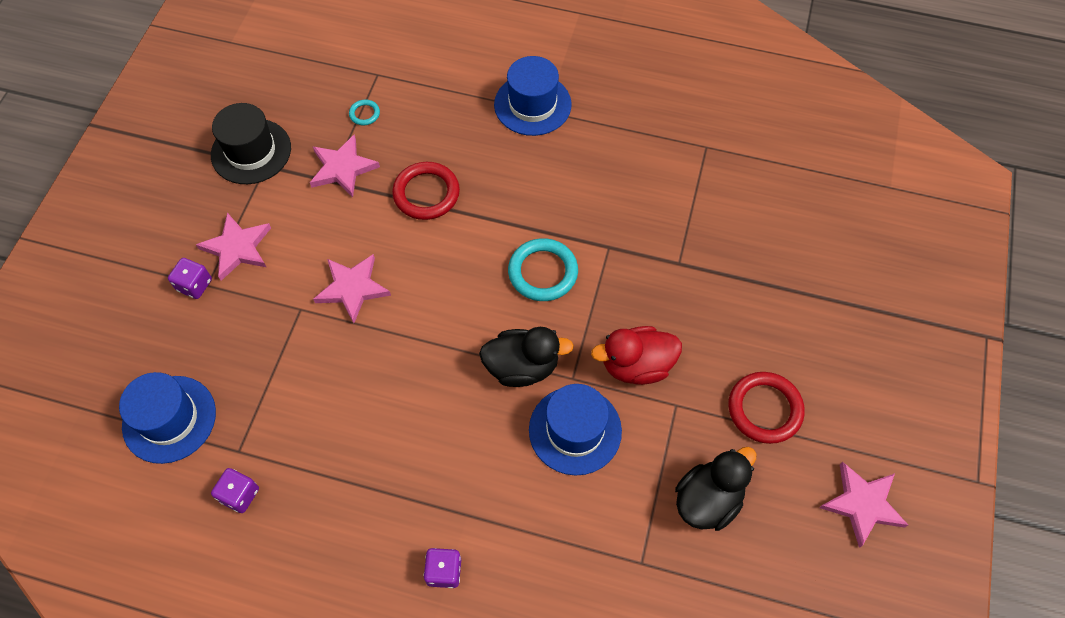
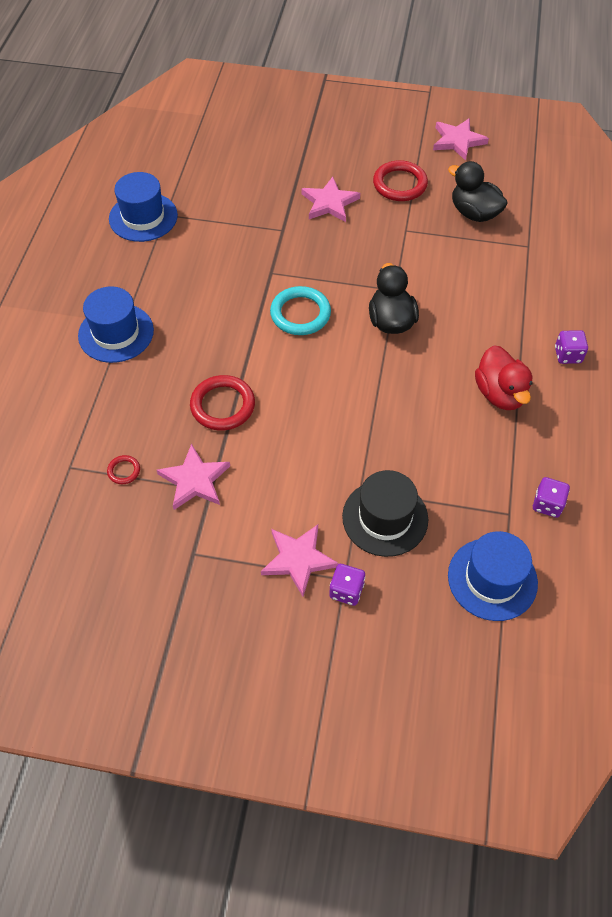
camera: 95 degrees left, 5 degrees down
black hat [211,103,291,184] -> black hat moved to [342,470,428,557]
pink star [313,254,391,323] -> pink star moved to [301,177,360,222]
turquoise ring [349,100,380,125] -> red ring [107,455,140,484]
blue hat [529,384,622,475] -> blue hat moved to [109,172,178,242]
red duck [591,326,682,385] -> red duck moved to [475,345,533,410]

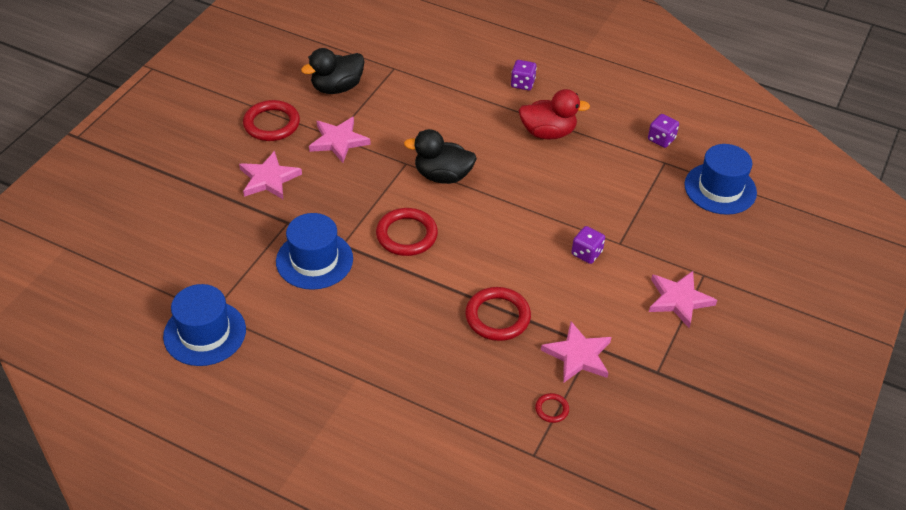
camera: 75 degrees left, 10 degrees down
blue hat [78,286,154,363] -> blue hat moved to [276,213,353,290]
turquoise ring [270,286,331,335] -> red ring [376,208,438,256]
purple dice [329,564,365,606] -> purple dice moved to [572,226,605,264]
black hat [342,470,428,557] -> none
pink star [433,118,489,161] -> pink star moved to [309,117,371,163]

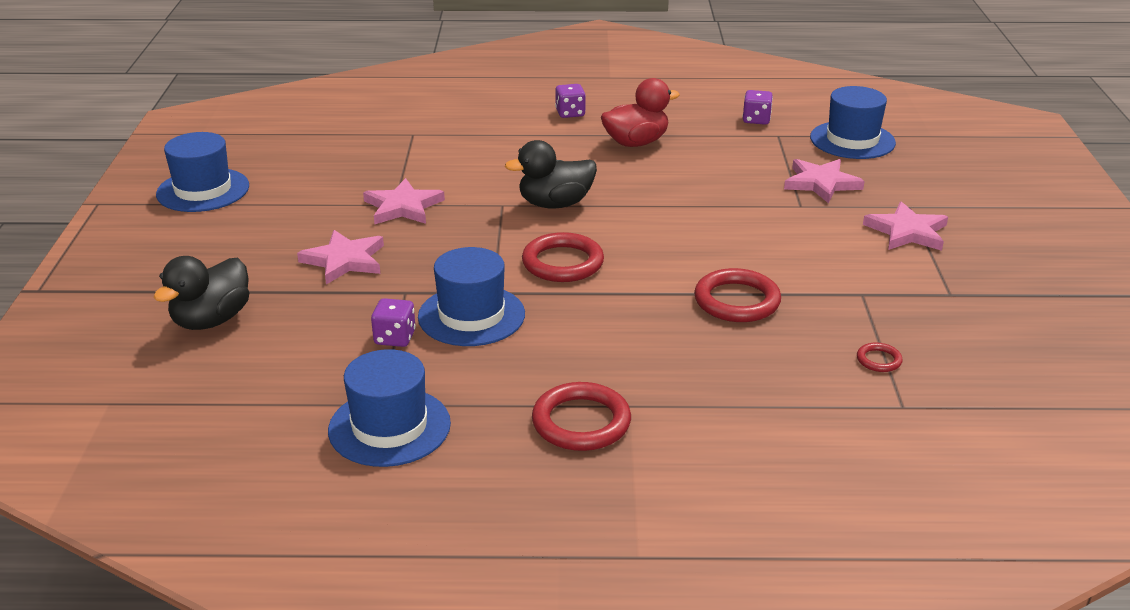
camera: 25 degrees left, 15 degrees down
red ring [243,100,300,141] -> red ring moved to [532,382,631,451]
black duck [301,48,365,94] -> black duck moved to [154,256,249,330]
pink star [541,321,611,383] -> pink star moved to [784,159,864,203]
purple dice [572,226,605,264] -> purple dice moved to [371,298,416,347]
none -> blue hat [156,132,249,212]

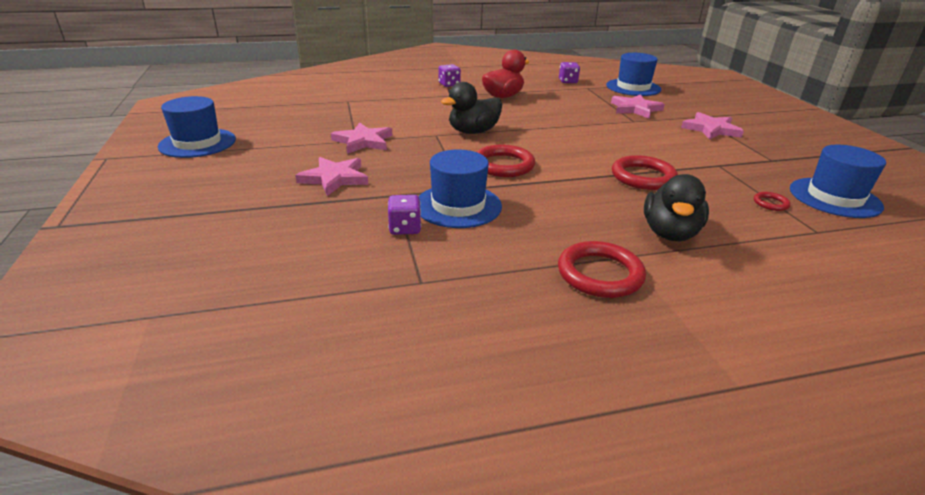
camera: 15 degrees left, 0 degrees up
black duck [154,256,249,330] -> black duck moved to [644,174,709,241]
blue hat [328,349,451,467] -> blue hat moved to [790,145,886,218]

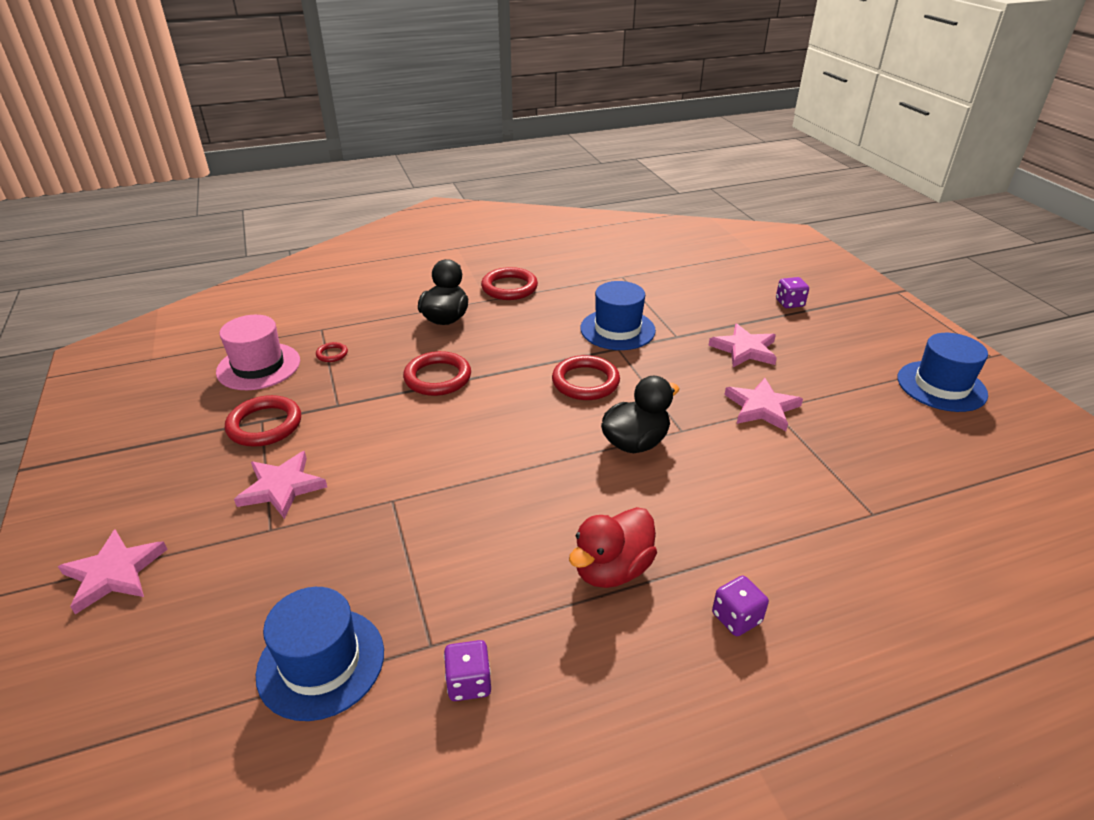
camera: 175 degrees right, 5 degrees up
purple dice [388,195,421,235] -> purple dice moved to [776,277,809,308]
pink star [611,94,665,119] -> pink star moved to [58,530,168,614]
blue hat [790,145,886,218] -> pink hat [216,315,300,390]
none -> red ring [225,395,301,447]

